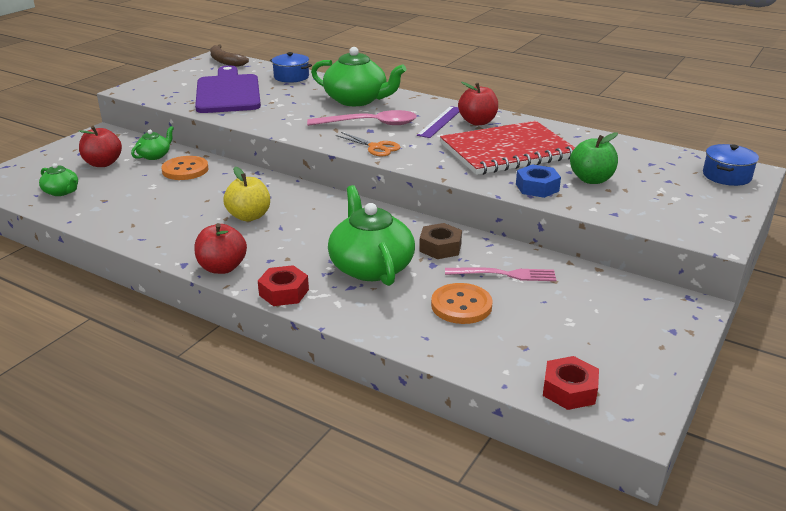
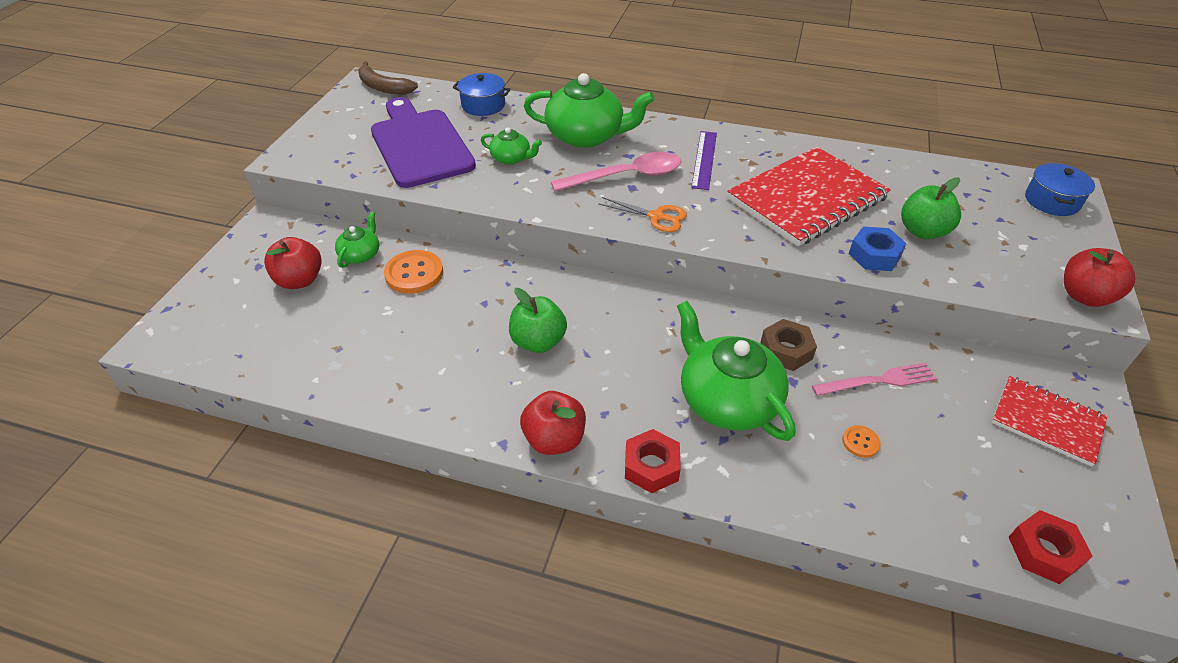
camera: 15 degrees left, 15 degrees up
green teapot [39,163,78,196] -> green teapot moved to [481,128,542,165]
yellow apple [223,167,270,221] -> green apple [509,288,567,353]
orange button [431,283,493,324] -> orange button [842,425,881,458], size x0.51
red apple [458,82,498,125] -> red apple moved to [1064,248,1135,307]
none -> red notebook [992,376,1107,466]

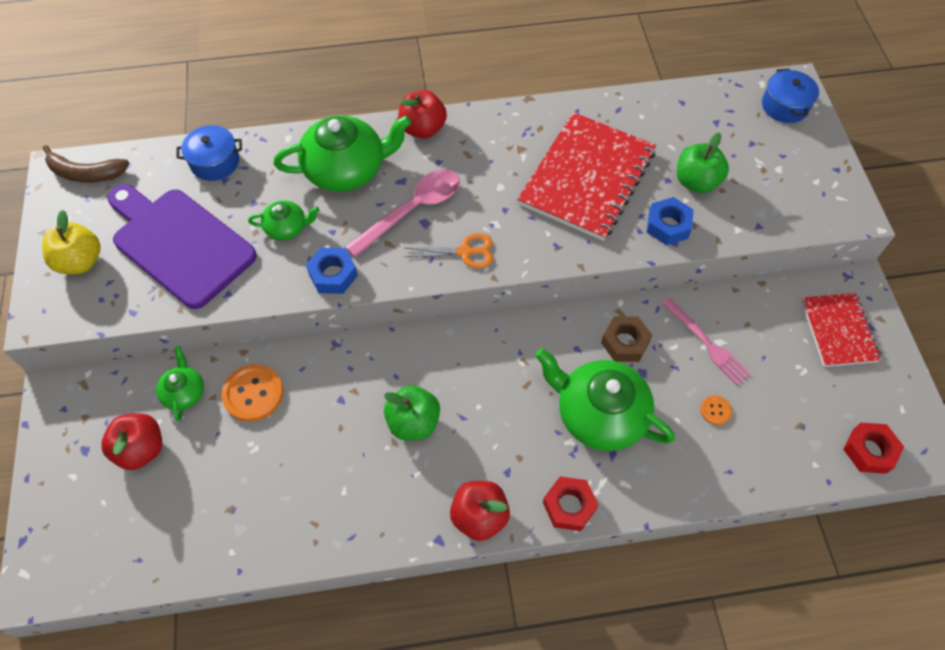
camera: 25 degrees left, 15 degrees up
purple ruler [691,131,717,190] -> none
pink fork [812,363,937,396] -> pink fork turned 90 degrees clockwise [662,298,751,385]
red notebook [992,376,1107,466] -> red notebook turned 75 degrees clockwise [801,293,881,367]
red apple [1064,248,1135,307] -> red apple moved to [398,90,447,139]
none -> yellow apple [42,210,101,274]
none -> blue nut [306,248,358,294]

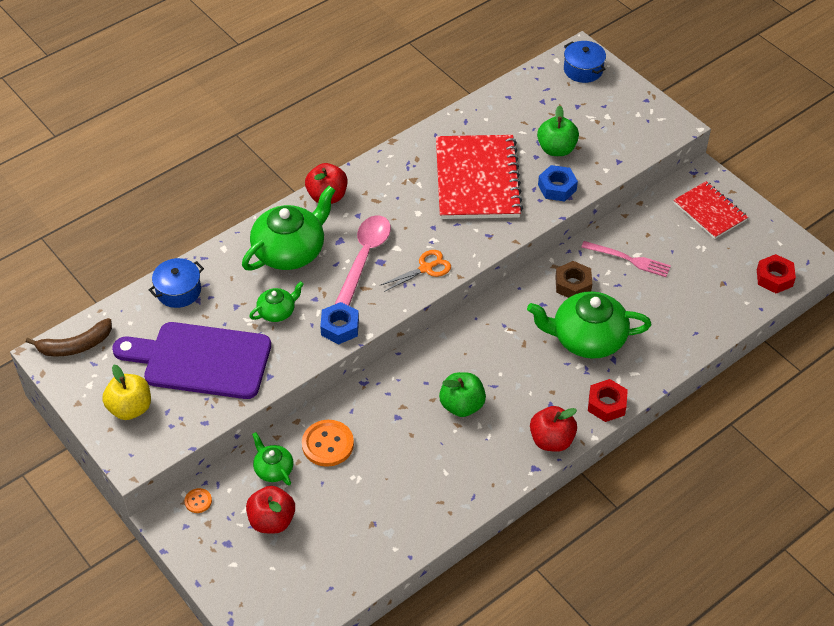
camera: 30 degrees left, 10 degrees down
orange button [700,395,732,425] -> orange button moved to [184,488,212,513]

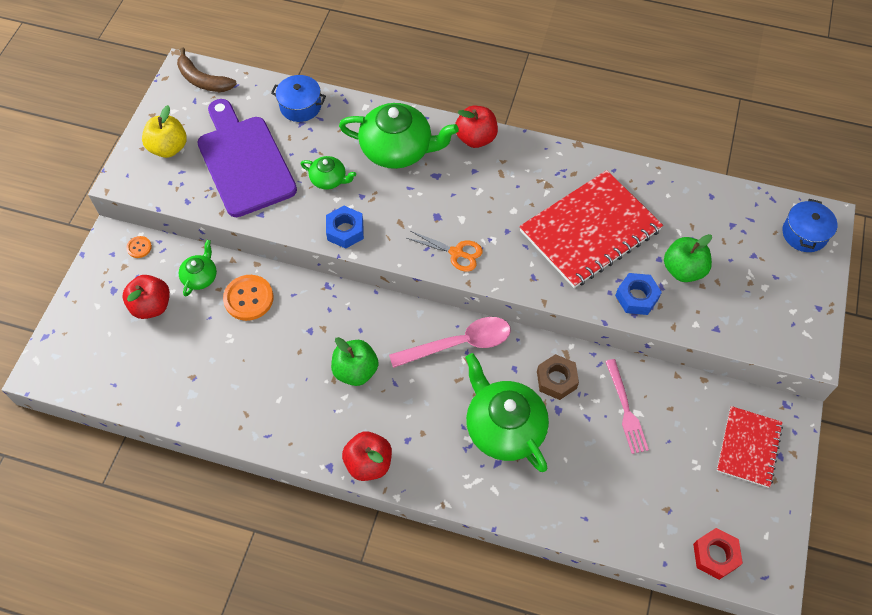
camera: 55 degrees right, 10 degrees up
pink spoon [335,215,391,306] -> pink spoon moved to [389,317,511,368]
red nut [588,379,628,422] -> none

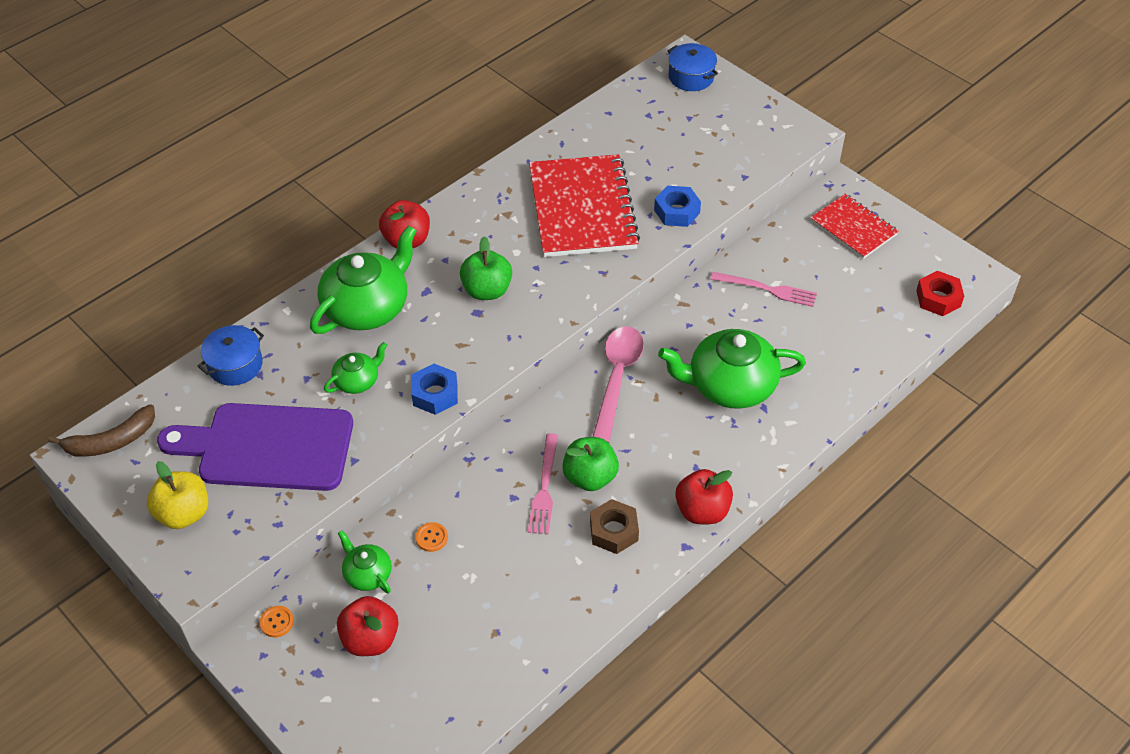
camera: 60 degrees left, 10 degrees down
orange button [223,275,274,321] -> orange button [416,522,448,552], size x0.51
orange scissors [407,231,483,272] -> none
brown nut [537,354,579,400] -> brown nut moved to [590,499,639,554]
green apple [664,234,712,282] -> green apple moved to [460,236,512,300]
none -> pink fork [528,433,558,534]

